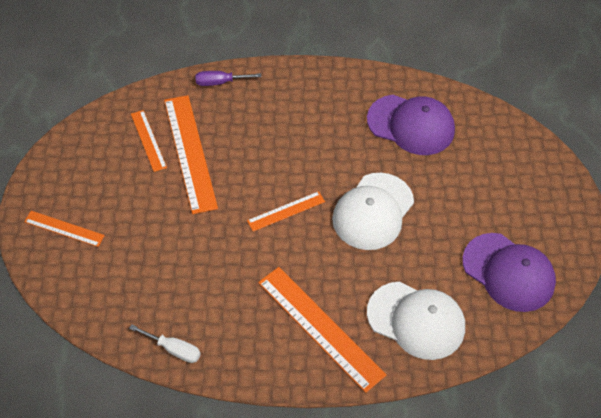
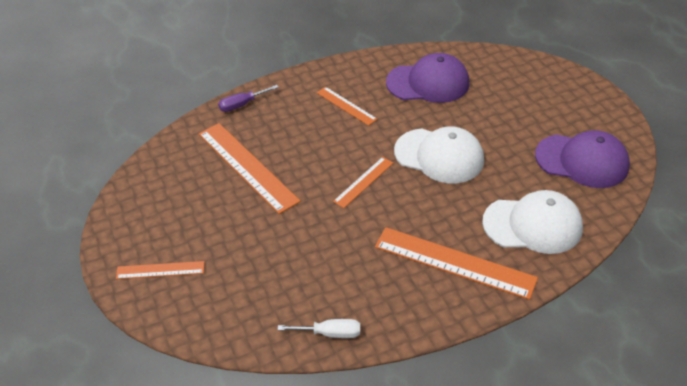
camera: 20 degrees left, 10 degrees down
orange ruler [131,110,167,172] -> orange ruler moved to [317,87,377,126]
white cap [332,173,414,250] -> white cap turned 75 degrees counterclockwise [394,126,484,183]

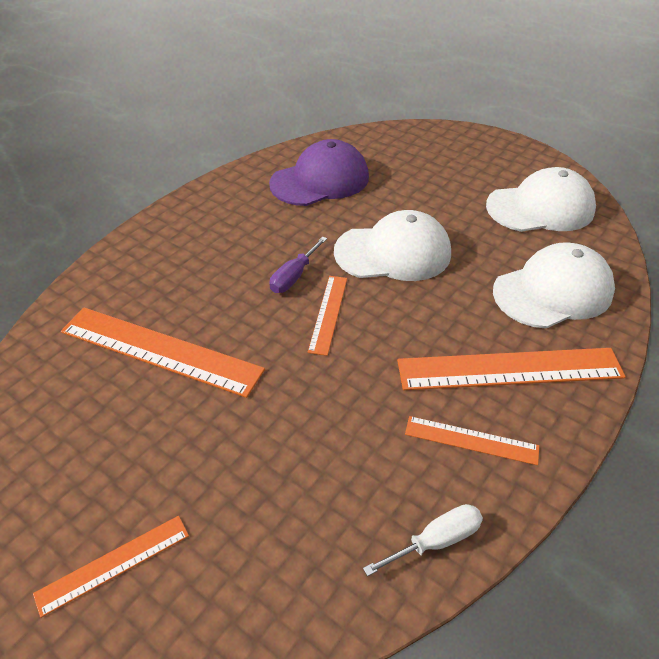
camera: 30 degrees left, 0 degrees up
purple screwdriver [218,85,279,112] -> purple screwdriver moved to [270,236,327,293]
orange ruler [317,87,377,126] -> orange ruler moved to [405,416,539,465]
purple cap [535,130,630,188] -> white cap [486,167,596,232]

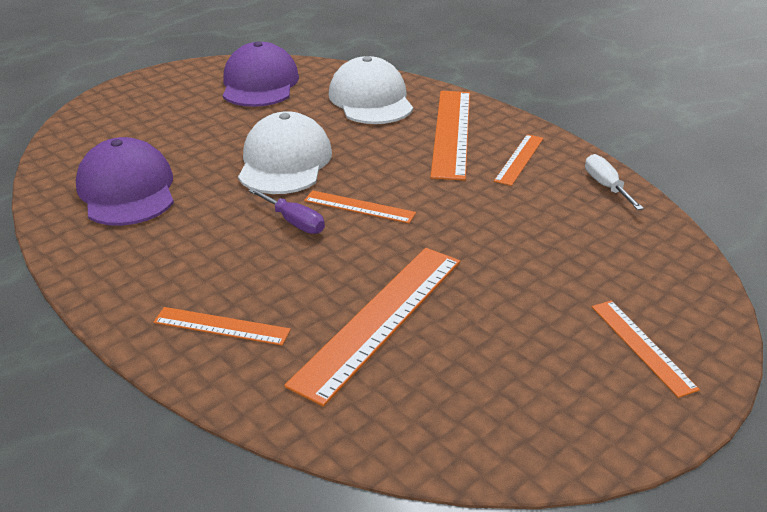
camera: 80 degrees left, 10 degrees down
white cap [486,167,596,232] -> purple cap [223,41,299,107]
none -> orange ruler [154,307,291,346]

